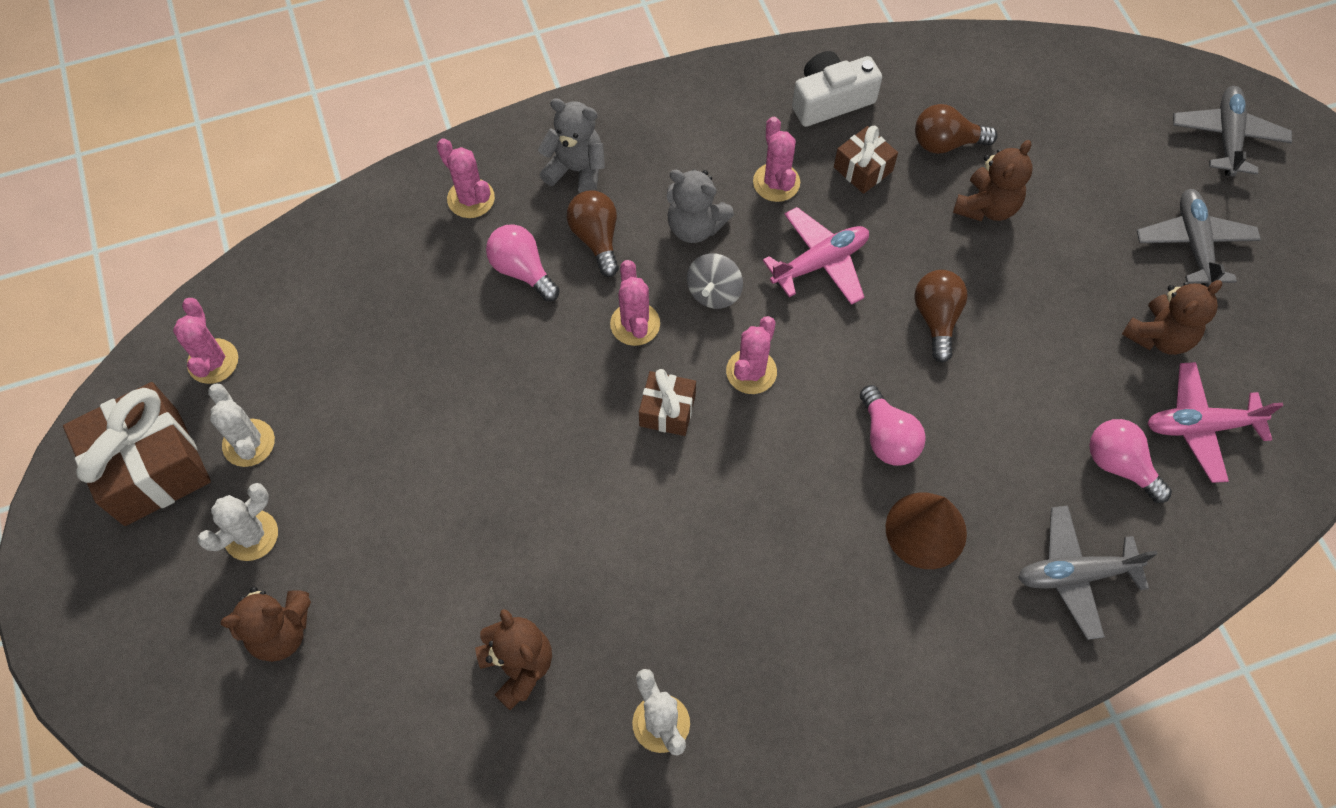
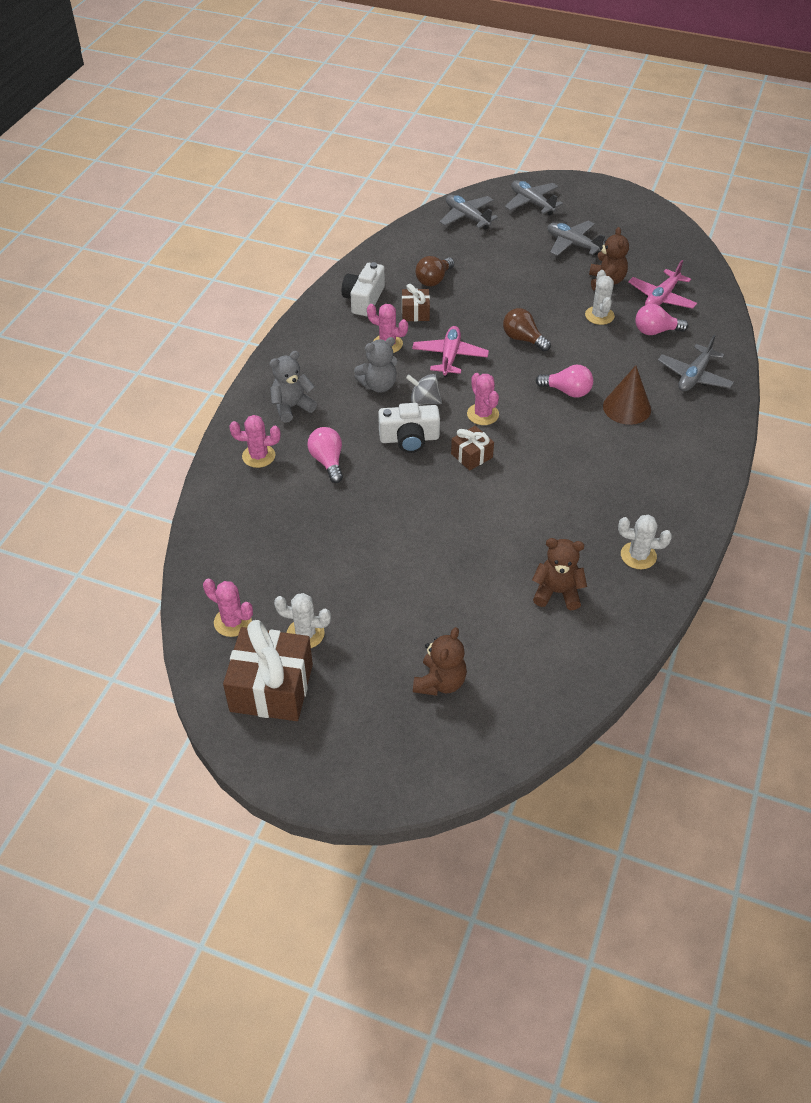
camera: 50 degrees left, 15 degrees down
white cactus [198,483,278,561] -> white cactus moved to [585,270,615,325]
pink light bulb [486,224,560,301] -> pink light bulb turned 75 degrees clockwise [307,427,343,483]
brown light bulb [567,190,619,277] -> none
pink cactus [610,260,660,346] -> white camera [378,403,440,453]
grey spinning top [687,254,743,309] -> grey spinning top turned 135 degrees clockwise [406,374,442,405]
brown teddy bear [953,140,1032,222] -> none
none -> grey plane [440,195,498,230]

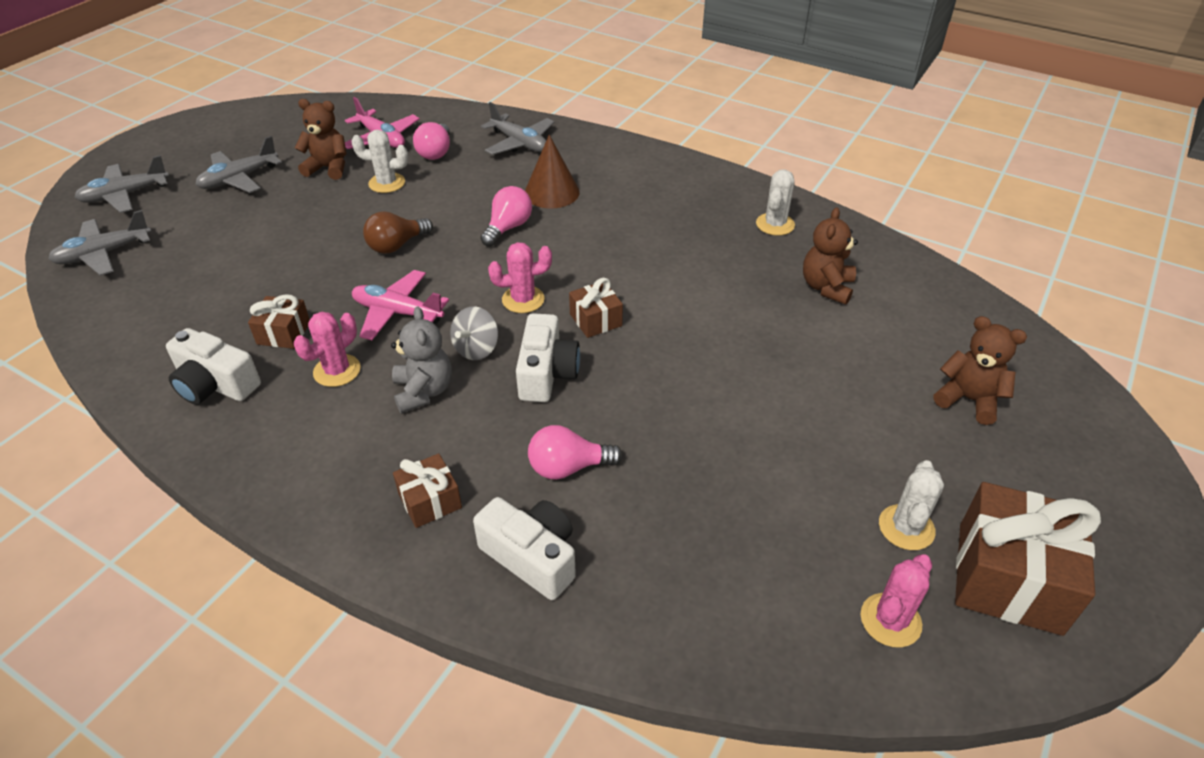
camera: 80 degrees left, 5 degrees down
pink cactus [229,415,280,468] -> white camera [473,497,576,600]
grey teddy bear [269,351,317,423] -> brown gift [393,453,462,528]
brown light bulb [416,256,455,286] -> none

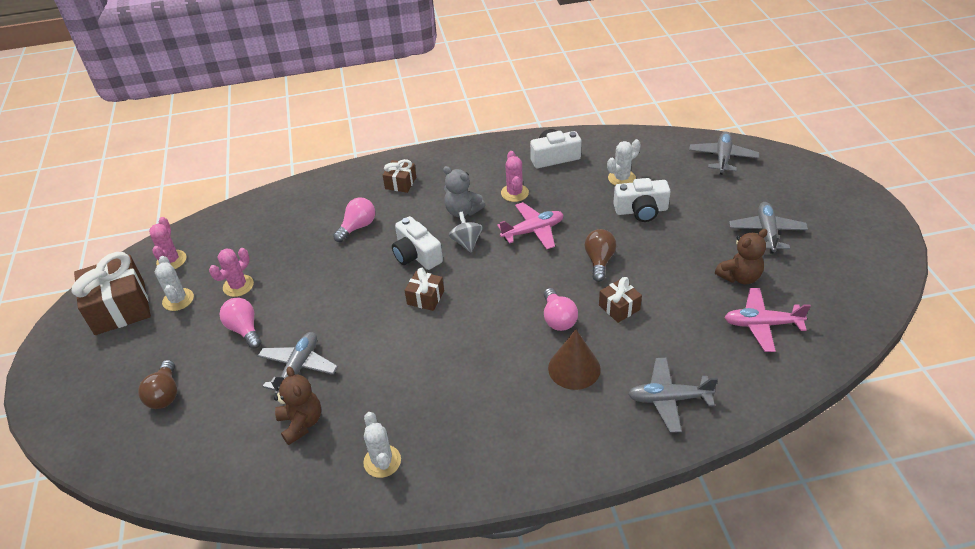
camera: 140 degrees right, 0 degrees up
grey plane [74,155,169,213] -> grey plane moved to [258,332,338,395]
brown gift [248,294,310,349] -> brown gift moved to [599,277,642,323]
white cactus [351,130,408,193] -> white cactus moved to [607,139,641,185]
pink light bulb [413,122,450,160] -> pink light bulb moved to [219,298,261,349]
white camera [473,497,576,600] -> white camera moved to [613,178,671,222]
pink cactus [488,242,552,313] -> pink cactus moved to [209,248,254,297]
brown teddy bear [934,316,1027,425] -> brown light bulb [138,360,177,409]

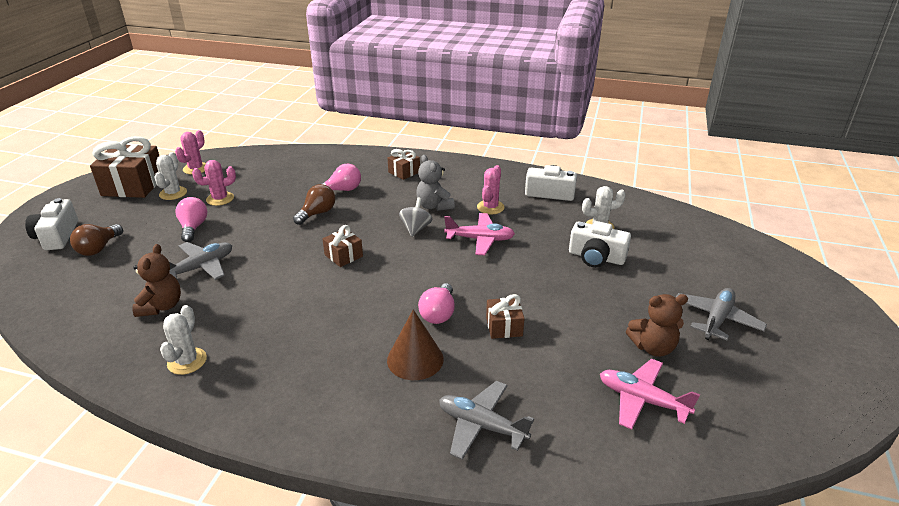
camera: 25 degrees right, 10 degrees down
white camera [392,216,443,270] -> white camera moved to [25,198,78,250]
brown light bulb [585,229,616,282] -> brown light bulb moved to [293,184,335,225]
grey plane [689,132,759,175] -> none

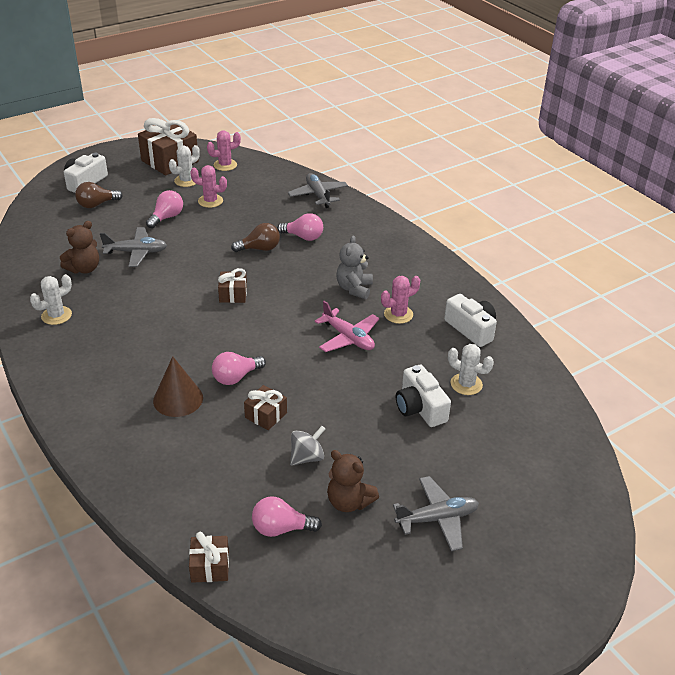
camera: 40 degrees right, 5 degrees up
brown gift [388,149,420,180] -> brown gift moved to [189,532,229,583]
grey spinning top [399,198,433,237] -> grey spinning top moved to [290,426,325,466]
grey plane [439,381,534,460] -> grey plane moved to [288,173,348,208]
pink plane [600,359,700,430] -> pink light bulb [252,496,322,537]

